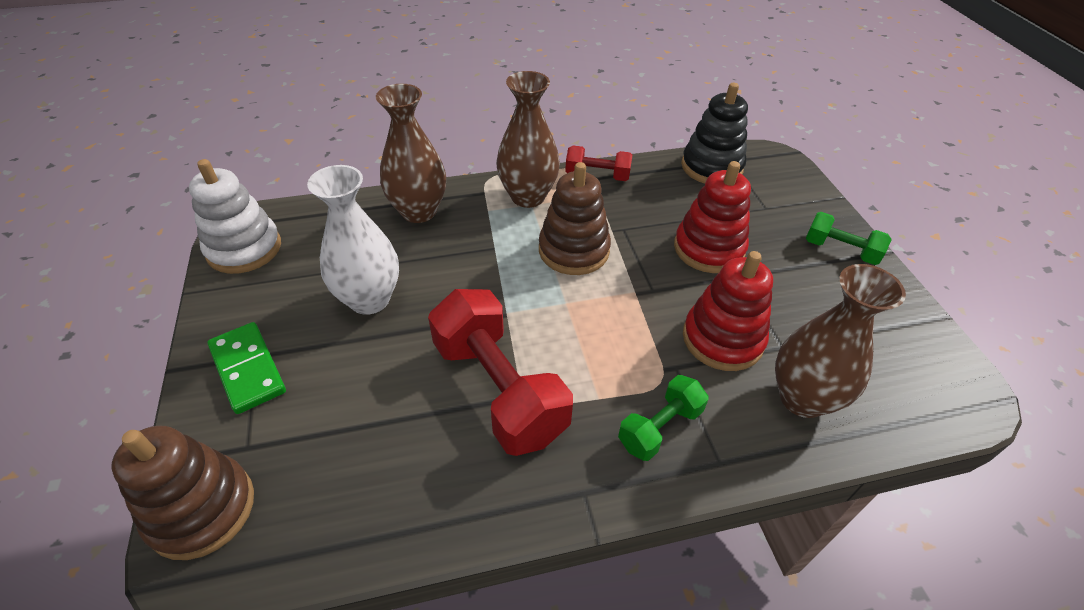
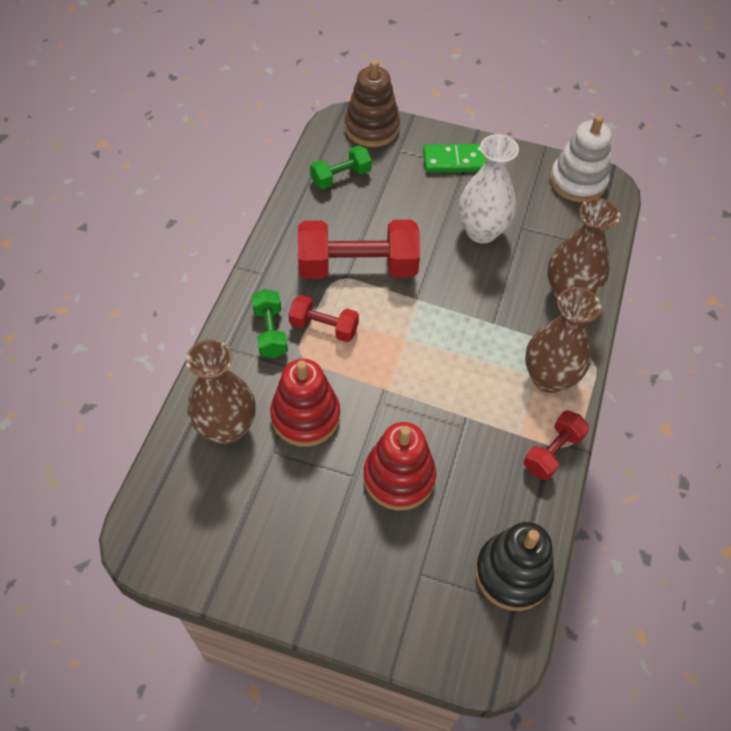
camera: 120 degrees right, 10 degrees up
brown stacking toy [539,162,611,275] -> none
green dumbbell [806,212,892,265] -> green dumbbell moved to [310,145,372,189]
none -> red dumbbell [288,295,359,342]

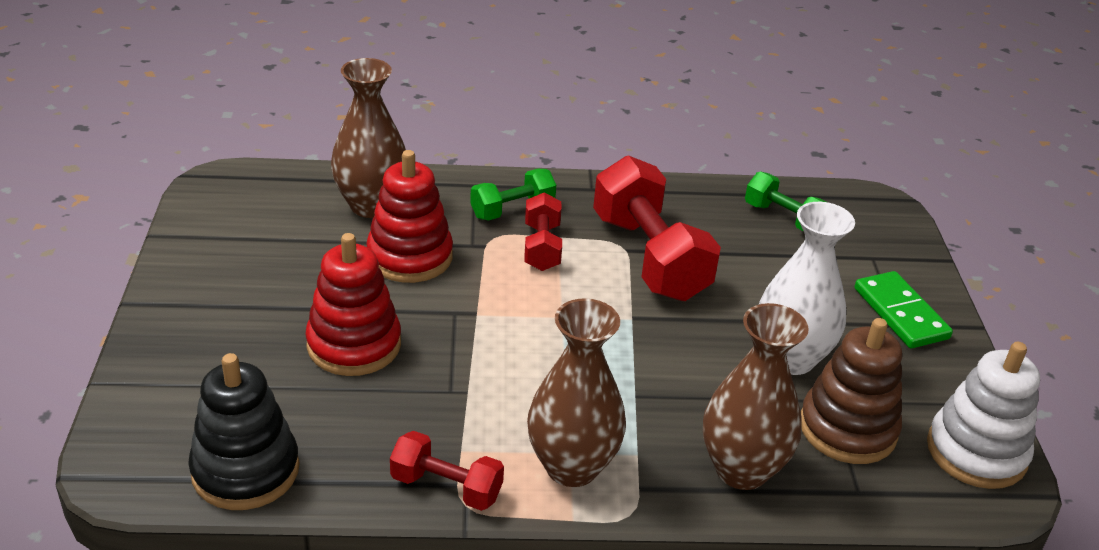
camera: 70 degrees right, 20 degrees down
brown stacking toy [345,60,400,147] -> brown stacking toy moved to [801,318,902,464]

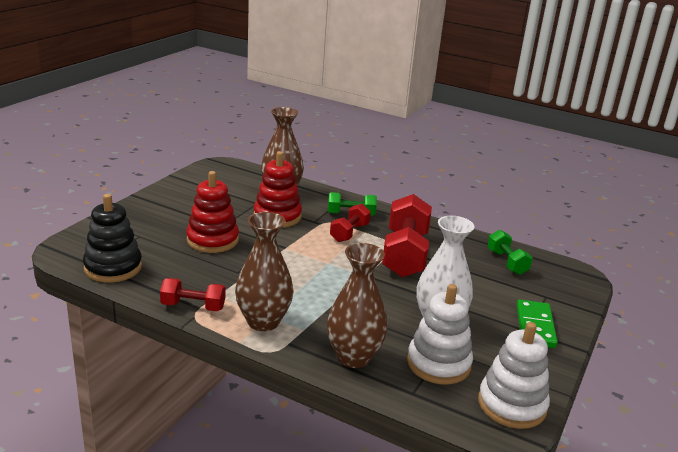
camera: 30 degrees right, 10 degrees down
red dumbbell [390,431,504,511] -> red dumbbell turned 45 degrees counterclockwise [160,278,225,311]
brown stacking toy [801,318,902,464] -> white stacking toy [407,284,473,385]

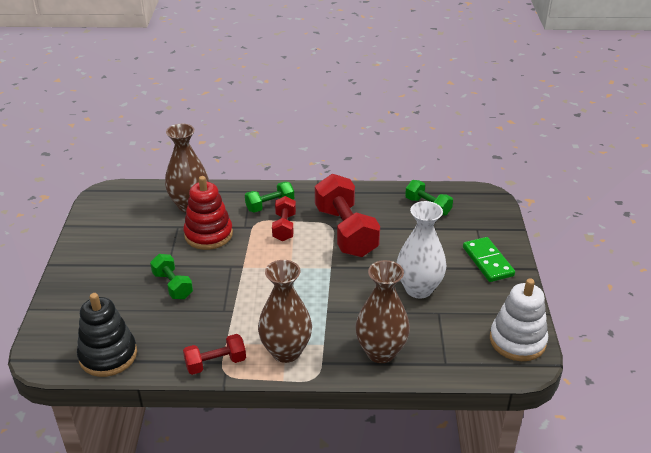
camera: 25 degrees left, 10 degrees up
red stacking toy [186,171,239,253] -> green dumbbell [150,254,193,299]
white stacking toy [407,284,473,385] -> none

